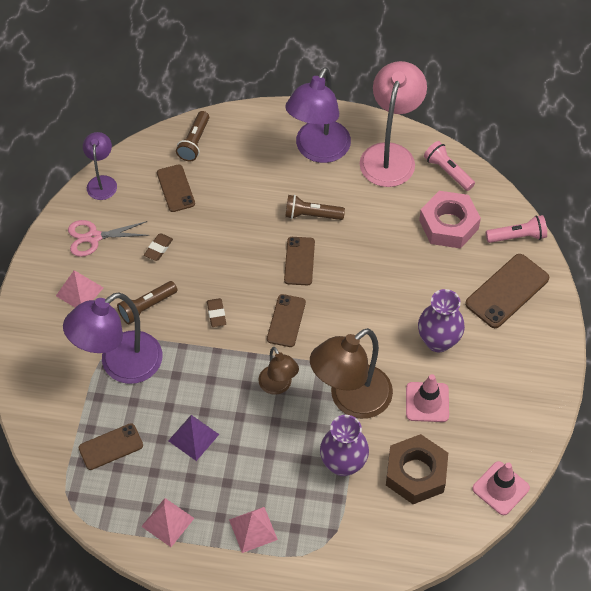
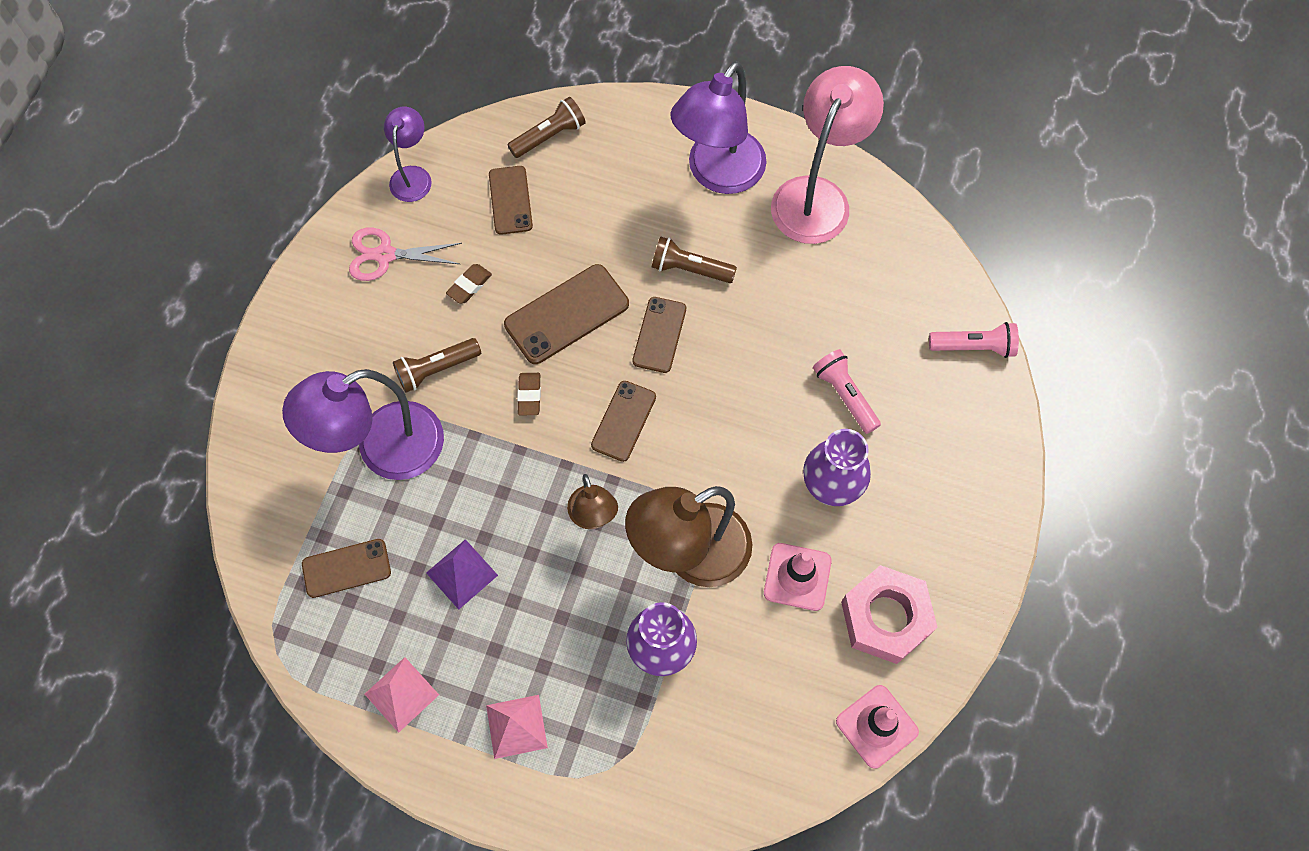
camera: 10 degrees right, 10 degrees up
pink pyramid [56,270,103,307] -> none
brown flashlight [176,111,209,162] -> brown flashlight turned 150 degrees counterclockwise [508,97,586,158]
brown nut [386,434,448,504] -> none
pink nut [419,191,481,249] -> pink nut moved to [841,565,938,664]
pink flashlight [424,141,475,191] -> pink flashlight moved to [813,349,881,434]
brown phone [465,254,549,328] -> brown phone moved to [504,264,629,364]

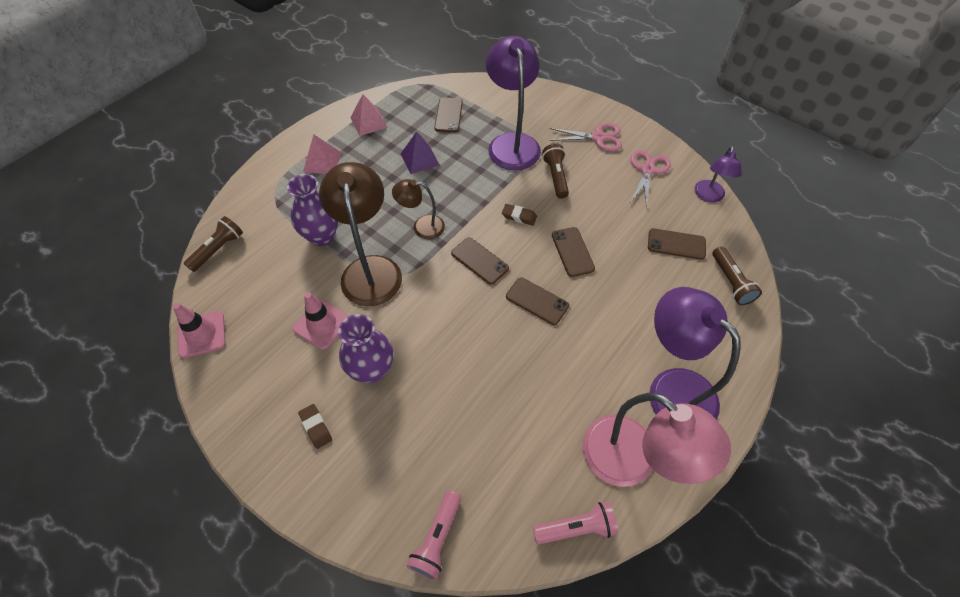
camera: 110 degrees right, 10 degrees down
purple lamp [384,107,432,202] -> purple lamp turned 75 degrees clockwise [694,146,742,203]
brown eraser [446,264,492,304] -> brown eraser moved to [298,404,332,449]
brown phone [504,264,629,364] -> brown phone [552,227,595,277], size x0.65
brown flashlight [651,236,737,283] -> brown flashlight moved to [184,216,243,272]
pink flashlight [813,349,881,434] -> pink flashlight moved to [533,501,618,545]
pink nut [841,565,938,664] -> none
none -> pink scissors [549,123,622,151]

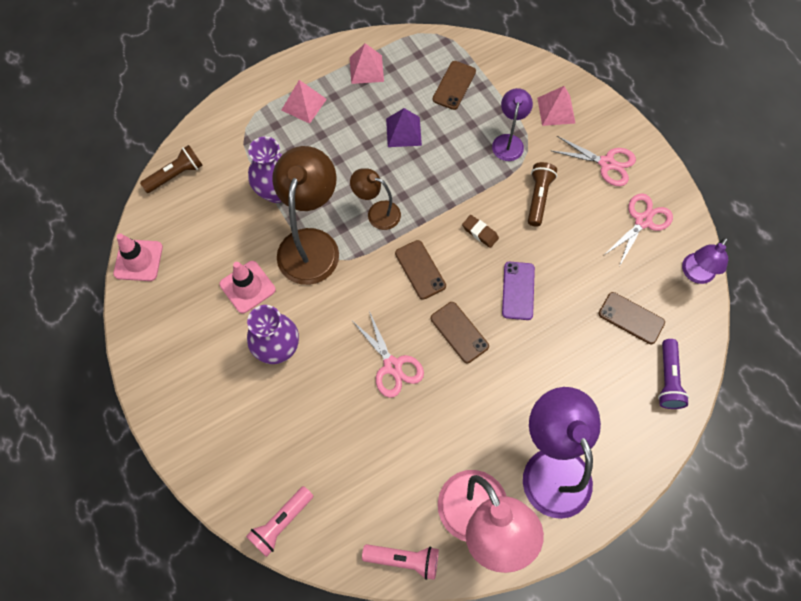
camera: 20 degrees right, 10 degrees up
brown eraser [298,404,332,449] -> none
purple lamp [486,36,541,170] -> purple lamp [492,88,533,161], size x0.54
brown phone [552,227,595,277] -> purple phone [502,262,535,320]
brown flashlight [712,246,762,305] -> purple flashlight [658,339,689,409]
none -> pink scissors [353,311,424,398]
none -> pink pyramid [537,86,575,126]

